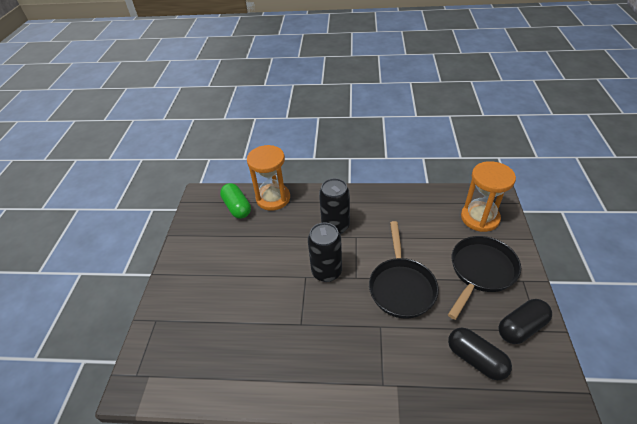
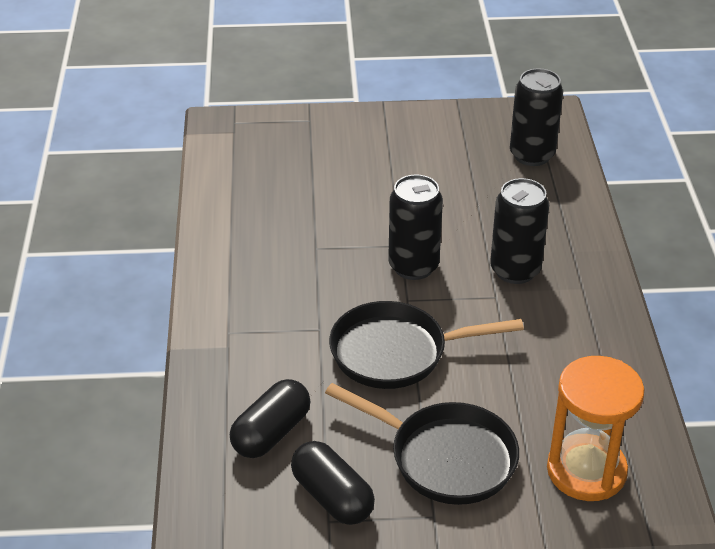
camera: 80 degrees right, 5 degrees down
green capsule [220,183,251,219] -> black can [510,68,563,166]
orange hourglass [247,145,290,211] -> none

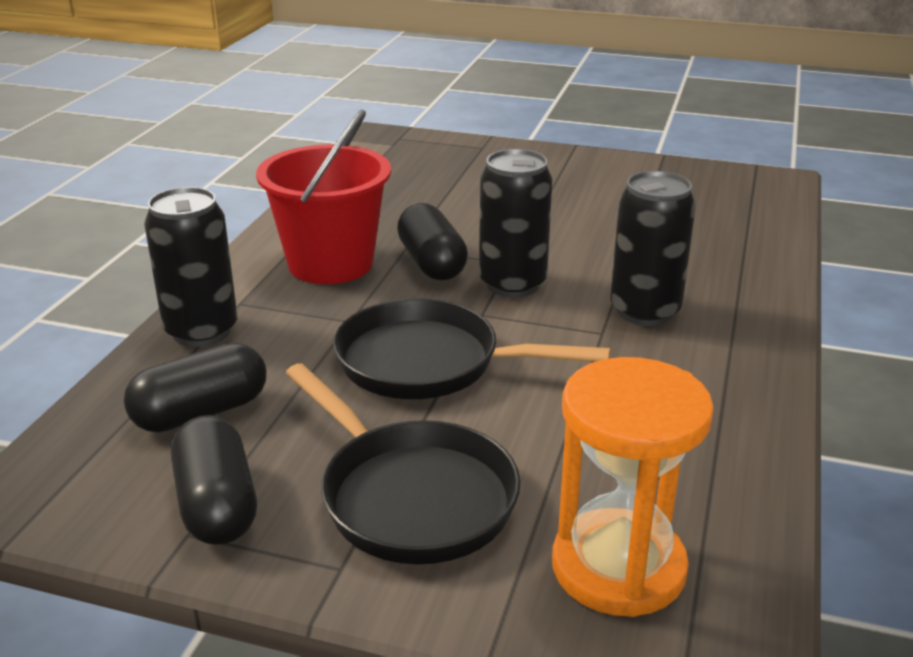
camera: 20 degrees right, 10 degrees down
black can [510,68,563,166] -> black can moved to [144,187,237,347]
none -> red bucket [256,110,391,284]
none -> black capsule [397,203,468,280]

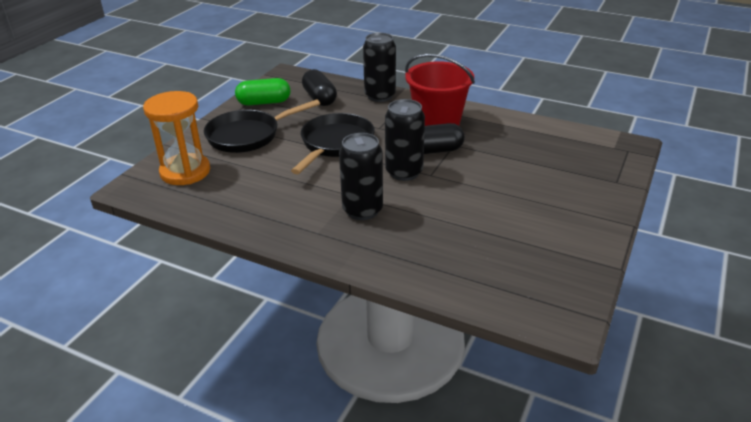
camera: 100 degrees right, 5 degrees up
black capsule [171,415,257,545] -> green capsule [235,78,291,105]

